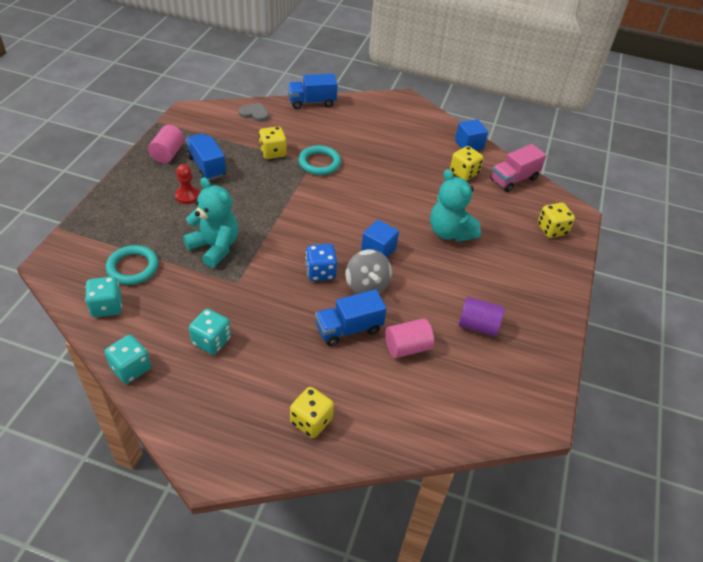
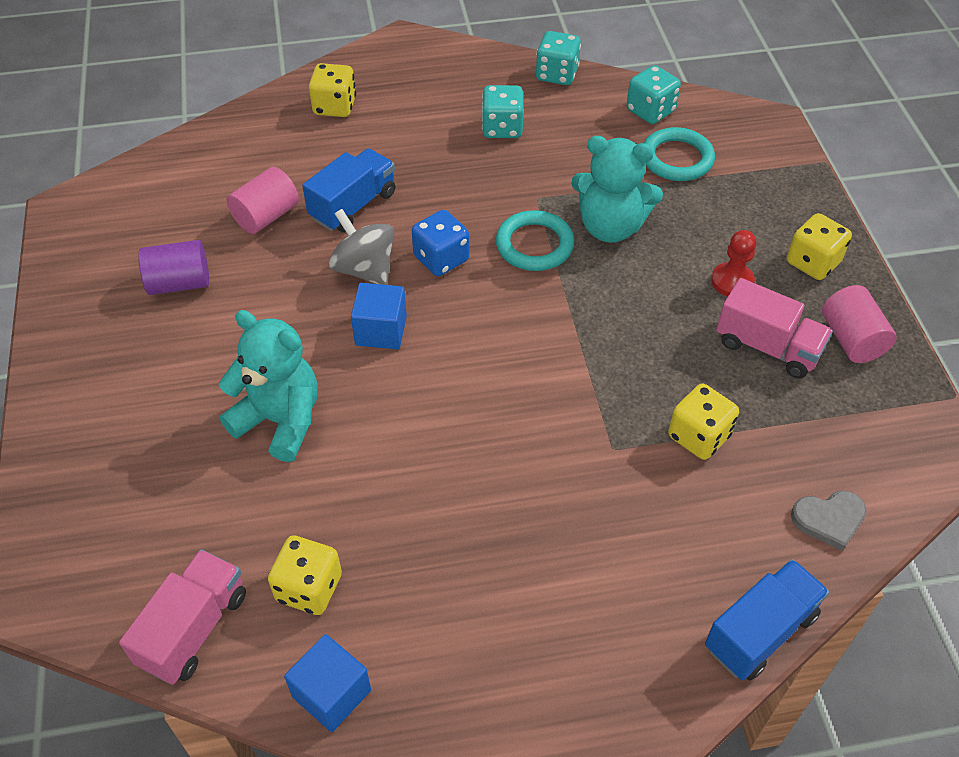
camera: 155 degrees right, 5 degrees up
blue truck [186,133,226,181] -> pink truck [716,278,833,378]
turquoise ring [298,145,341,175] -> turquoise ring moved to [496,210,574,271]
yellow dice [538,203,575,238] -> yellow dice moved to [787,213,852,280]

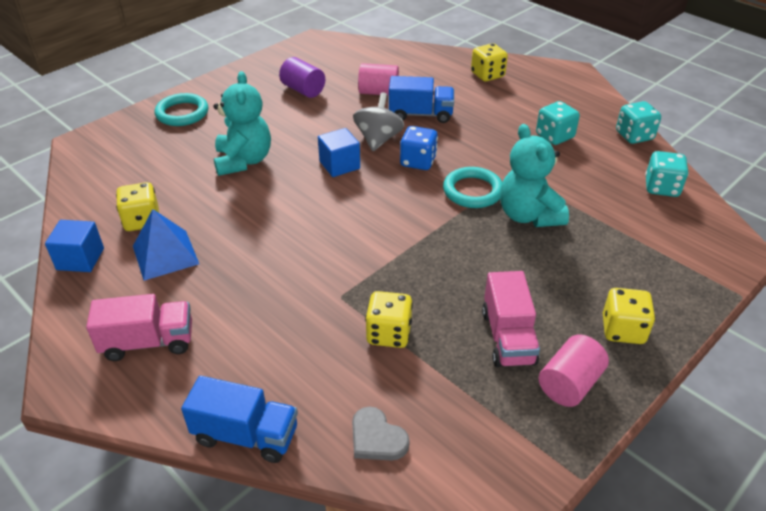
camera: 55 degrees right, 10 degrees down
pink truck [119,549,246,685] -> pink truck moved to [86,294,192,361]
turquoise ring [644,127,715,181] -> turquoise ring moved to [155,93,208,126]
red pawn [711,230,757,297] -> none
none -> blue pyramid [133,209,199,281]

